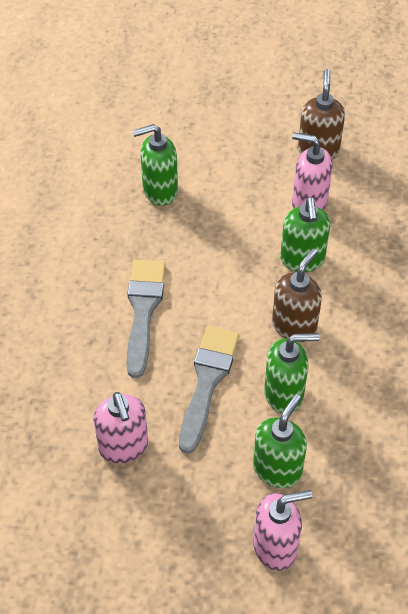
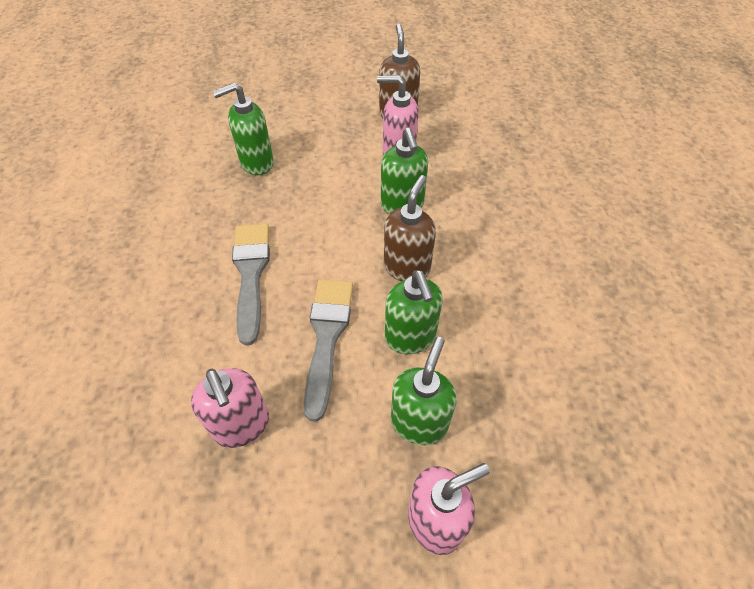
camera: 10 degrees left, 0 degrees up
green soap dispenser [264,333,320,413] -> green soap dispenser turned 90 degrees clockwise [385,270,443,354]

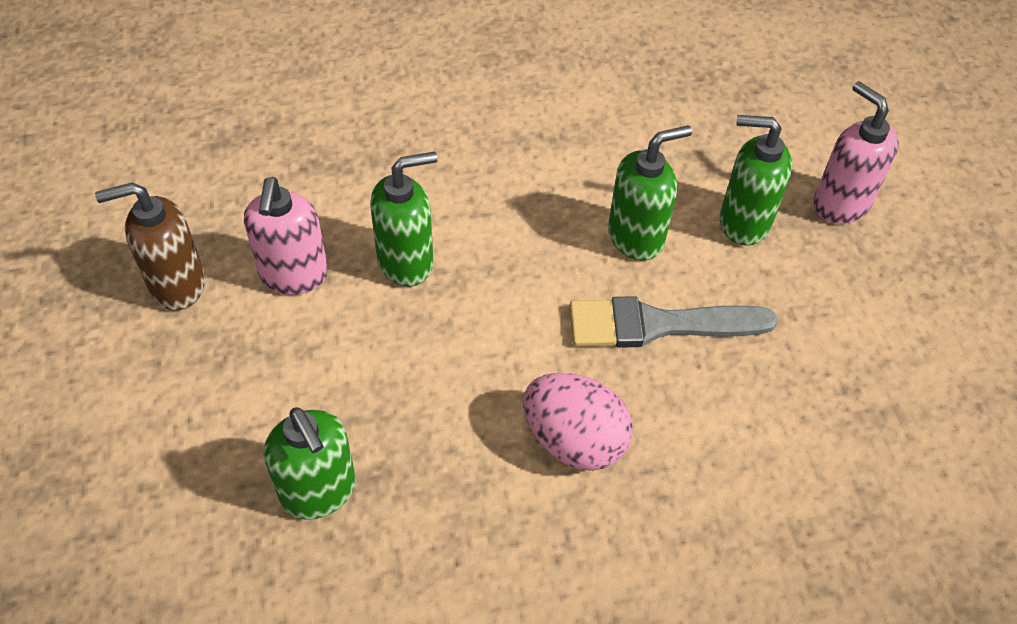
camera: 100 degrees left, 0 degrees up
pink soap dispenser [191,368,269,448] -> none
grey brush [232,224,270,345] -> pink egg [523,373,633,471]
brown soap dispenser [384,175,436,281] -> none

